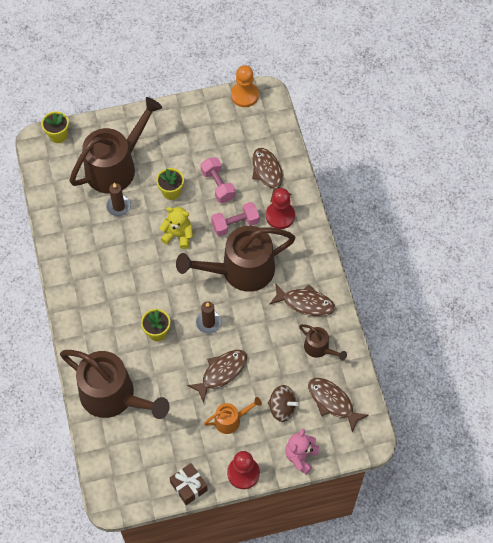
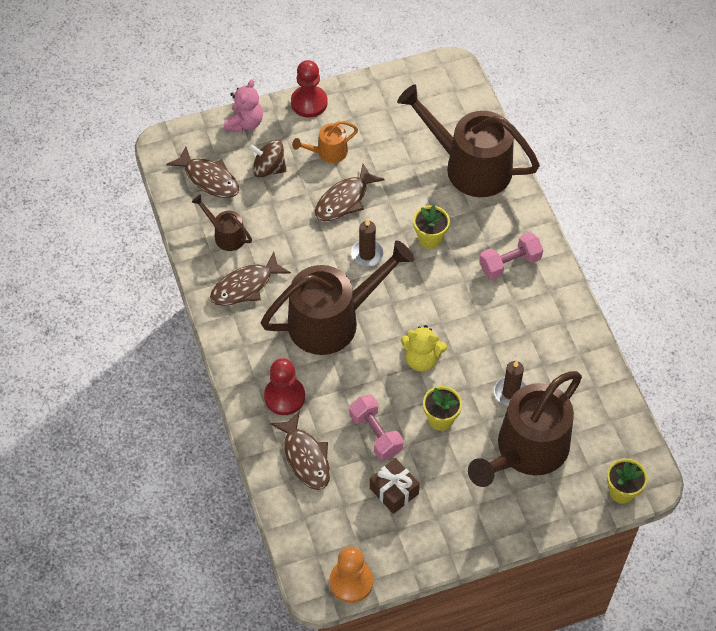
camera: 175 degrees right, 5 degrees down
brown gift [170,463,208,505] -> brown gift moved to [370,458,420,514]
pink dumbbell [211,202,259,236] -> pink dumbbell moved to [479,232,543,280]
brown fish [269,283,335,316] -> brown fish turned 45 degrees counterclockwise [210,251,291,306]

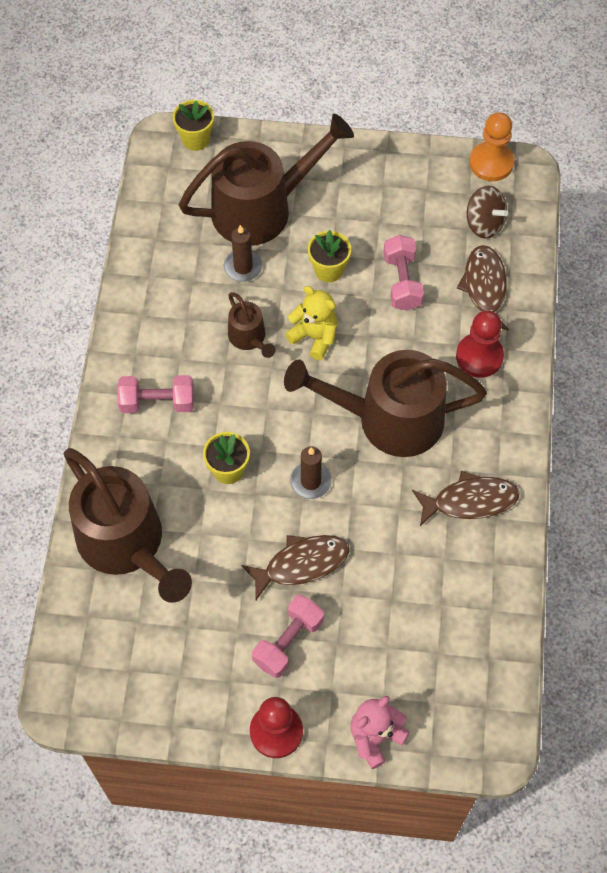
camera: 155 degrees left, 5 degrees up
brown fish [166,146,239,198] -> none
brown watering can [192,195,252,251] -> brown watering can moved to [228,292,276,358]
brown spinning top [249,140,287,177] -> brown spinning top moved to [467,186,508,239]
orange watering can [292,121,358,163] -> pink dumbbell [252,595,324,678]
brown gift [370,458,420,514] -> none

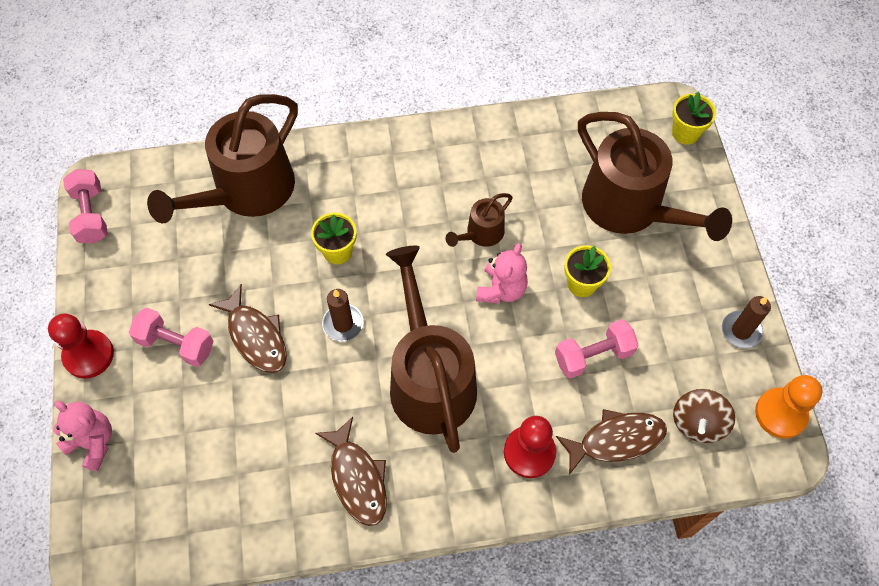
camera: 75 degrees right, 0 degrees up
pink dumbbell [117,375,194,413] -> pink dumbbell moved to [63,169,108,243]
brown candle [224,225,263,282] -> brown candle moved to [722,296,771,349]
yellow teddy bear [285,286,338,360] -> pink teddy bear [476,243,528,304]

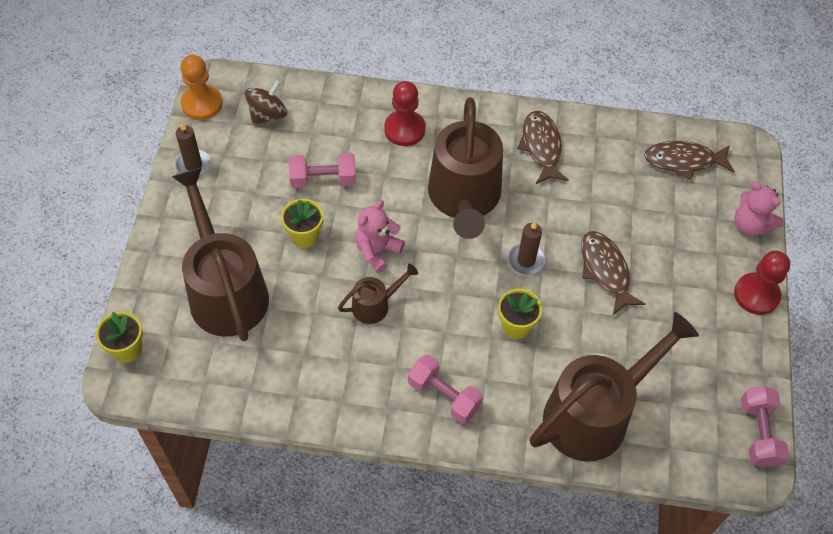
camera: 165 degrees left, 5 degrees down
pink dumbbell [129,308,214,367] -> pink dumbbell moved to [408,354,483,424]
brown fish [556,409,667,475] -> brown fish moved to [644,141,735,180]

